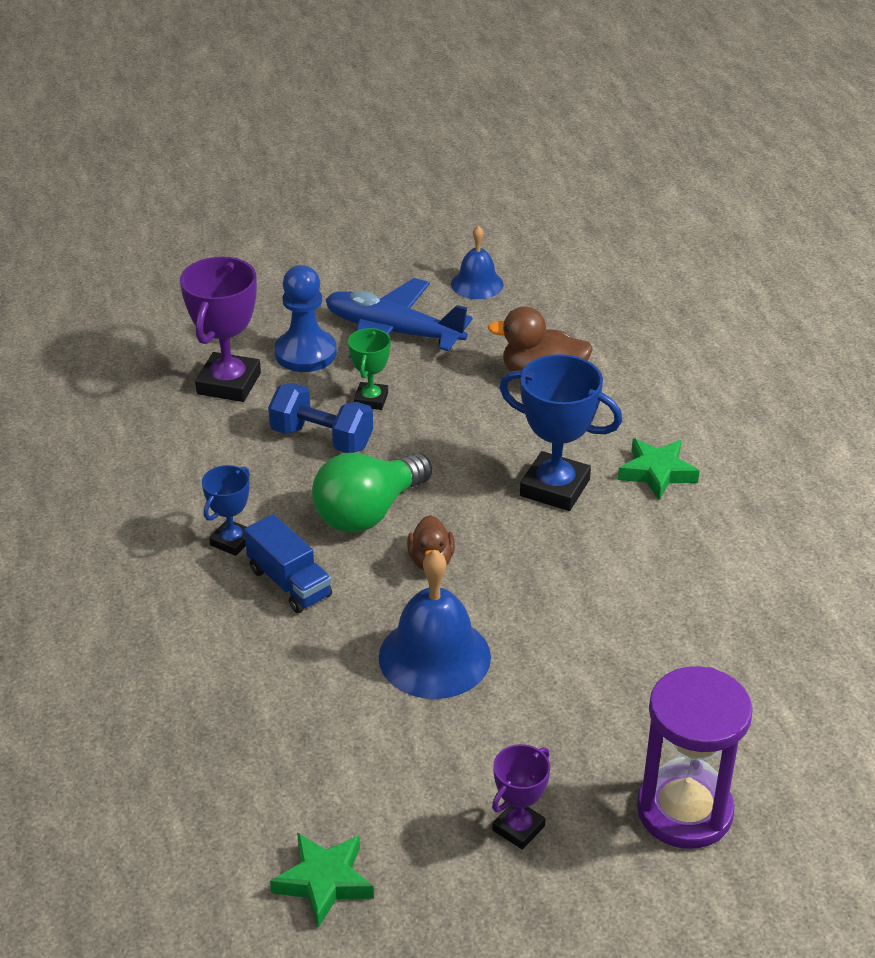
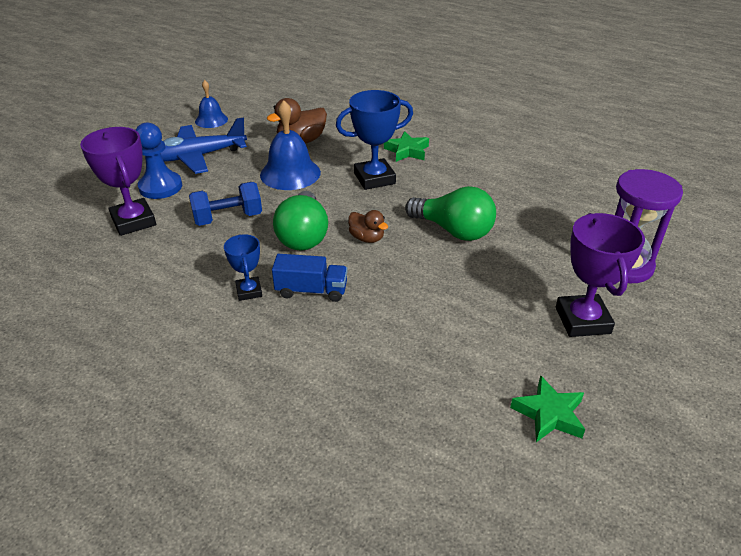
camera: 45 degrees left, 0 degrees up
green trophy [348,328,391,410] -> none
blue bell [379,550,491,699] -> blue bell moved to [260,100,321,190]
purple trophy [492,744,550,850] -> purple trophy [556,213,645,337], size x1.76
none -> green light bulb [405,186,496,241]

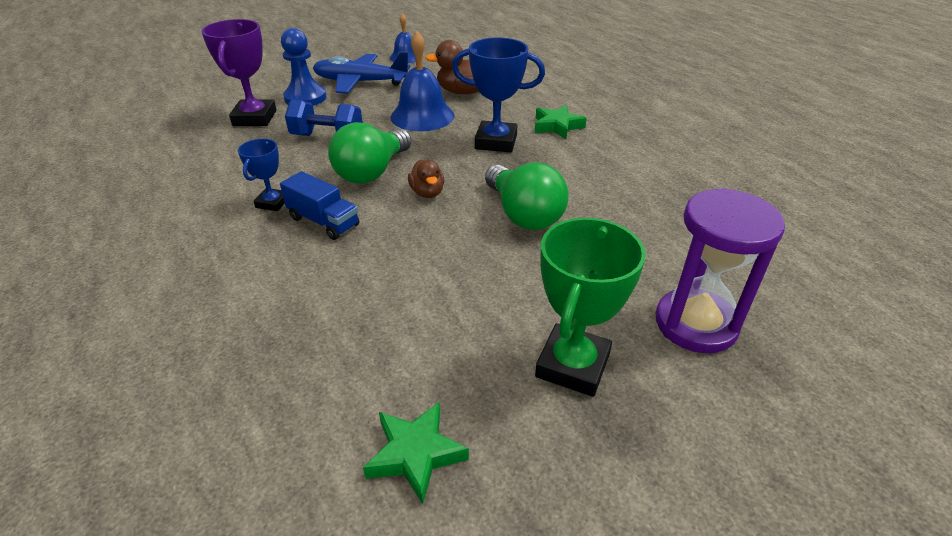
camera: 30 degrees right, 0 degrees up
purple trophy [556,213,645,337] -> green trophy [535,218,646,397]

